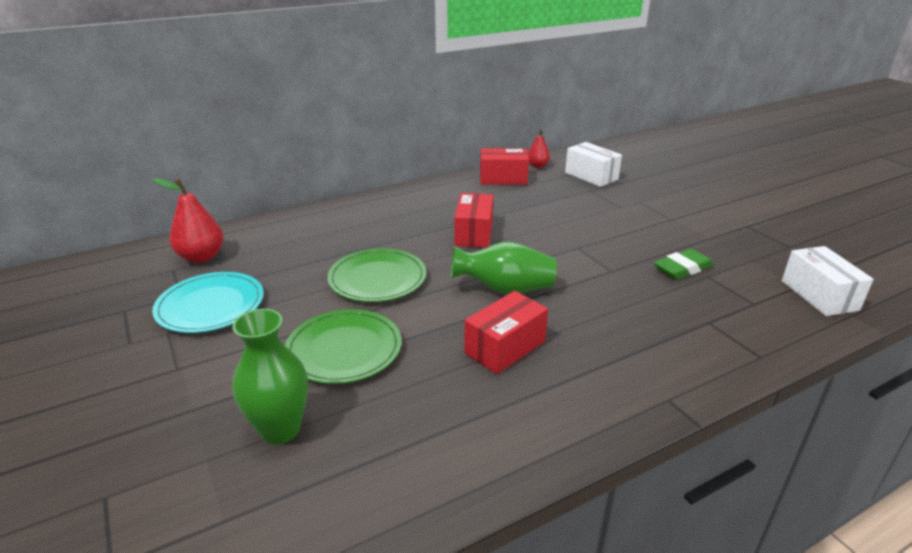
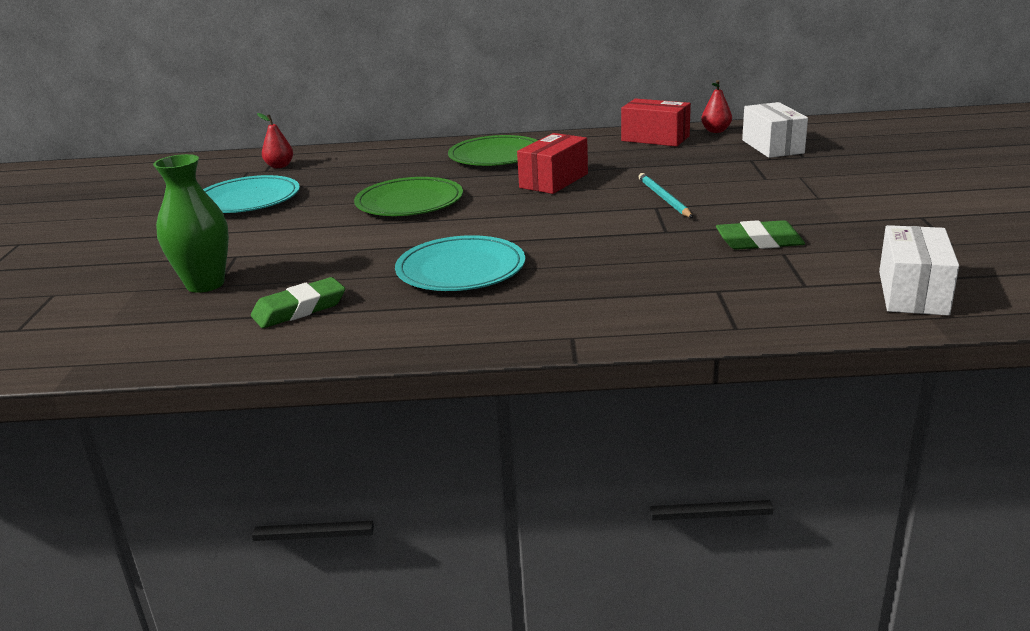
camera: 30 degrees right, 5 degrees down
red pear [153,178,224,263] -> red pear [257,113,293,168], size x0.61
green plate [285,309,402,384] -> green plate moved to [448,135,538,166]
green vase [451,242,557,294] -> none
red box [464,291,548,374] -> turquoise plate [395,235,525,291]
none -> green eraser [251,277,345,328]
none -> turquoise pencil [638,173,693,218]

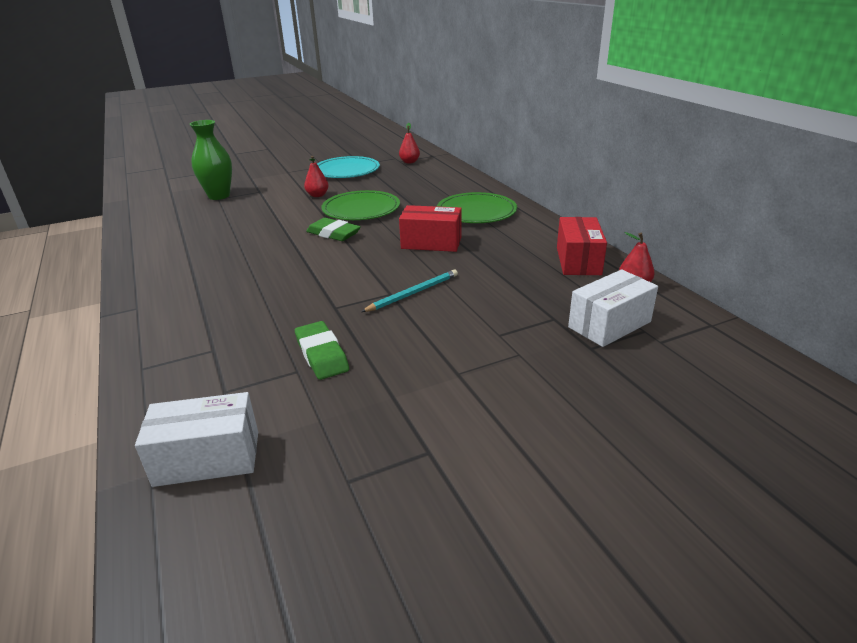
camera: 65 degrees right, 5 degrees up
green eraser [251,277,345,328] -> green eraser moved to [306,218,361,241]
turquoise plate [395,235,525,291] -> none
none -> red pear [304,156,329,197]

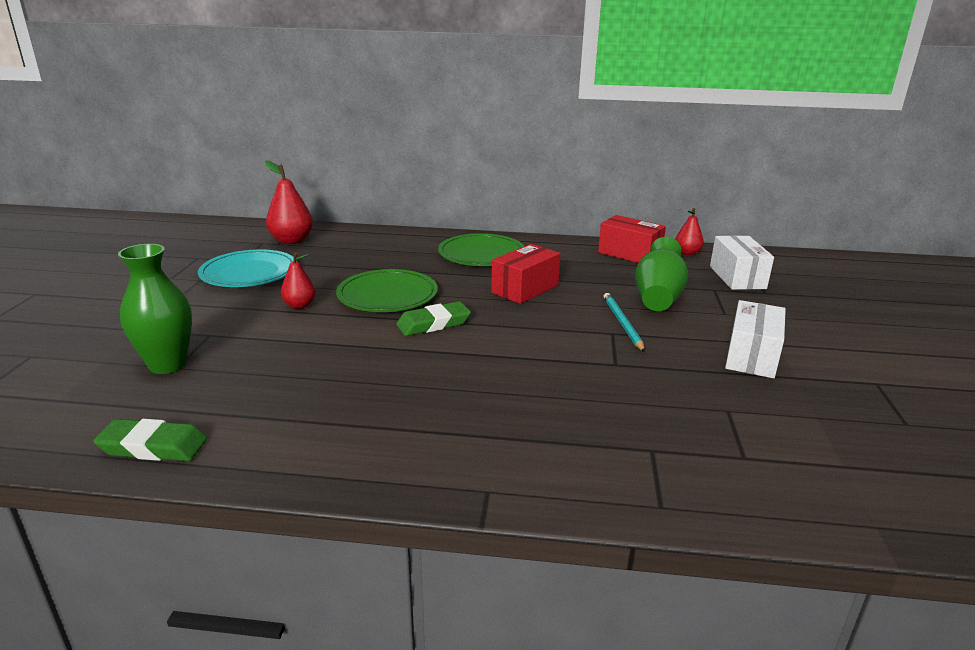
camera: 60 degrees left, 5 degrees down
white box [135,392,258,487] -> white box moved to [725,300,786,379]
green eraser [295,321,349,380] -> green eraser moved to [93,419,207,461]
red pear [399,123,420,164] -> red pear [265,160,313,244], size x1.64
none -> green vase [635,237,688,311]

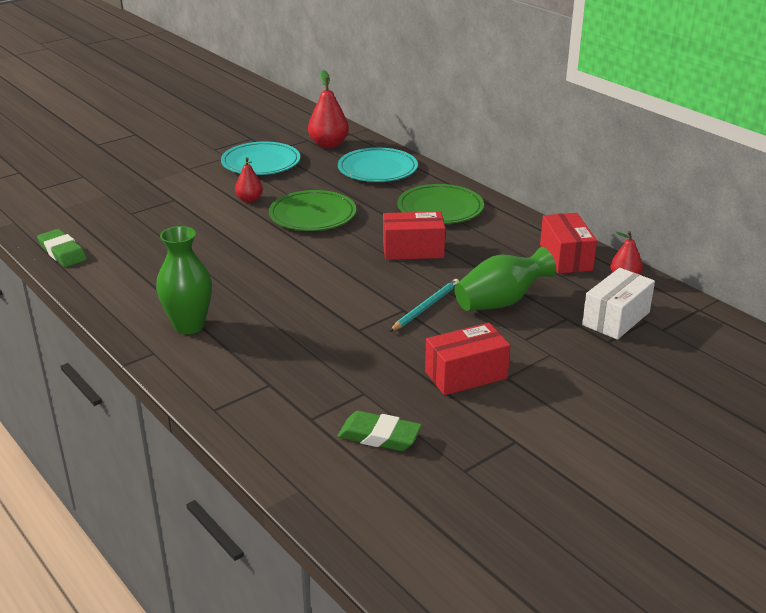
camera: 45 degrees right, 5 degrees up
green vase [118,244,192,374] -> green vase moved to [156,226,212,334]
green eraser [396,301,471,336] -> green eraser moved to [338,411,422,451]
white box [725,300,786,379] -> red box [425,323,510,395]
none -> turquoise plate [338,147,418,182]

